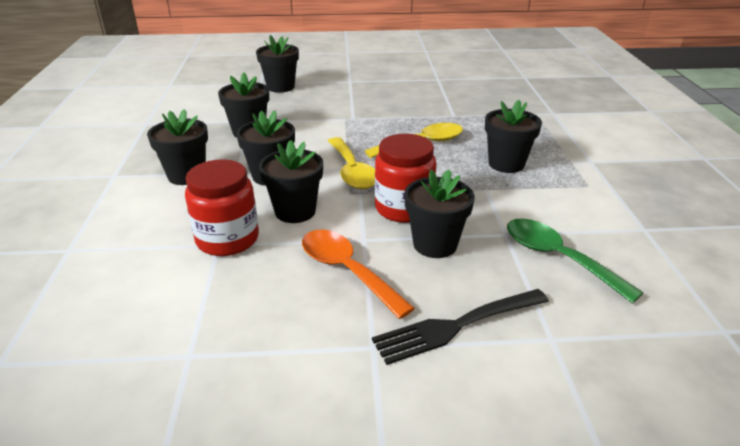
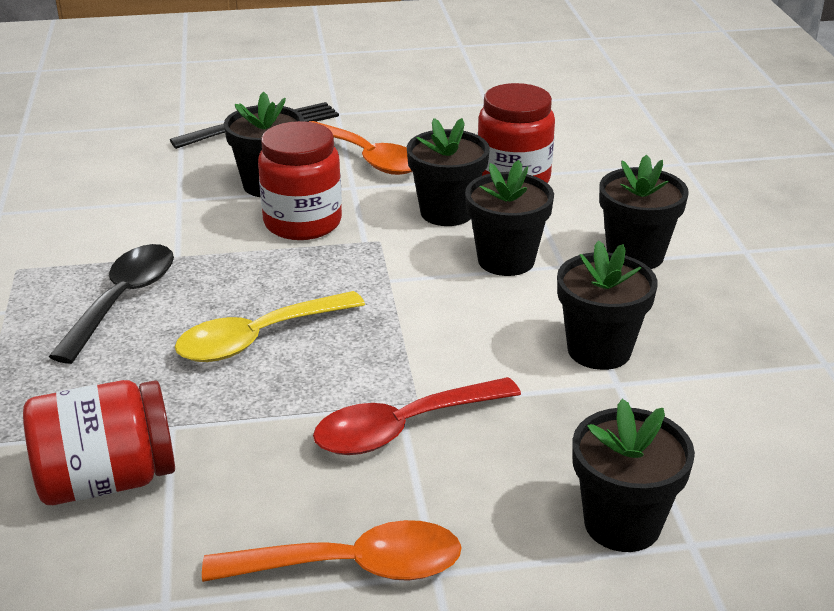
camera: 175 degrees right, 0 degrees up
yellow spoon [328,137,375,189] -> none
black flower pot [485,100,542,173] -> black spoon [48,244,174,364]
green spoon [507,219,643,303] -> none
none -> red jar [23,380,175,505]
none -> orange spoon [202,520,461,582]
none -> red spoon [313,377,521,455]

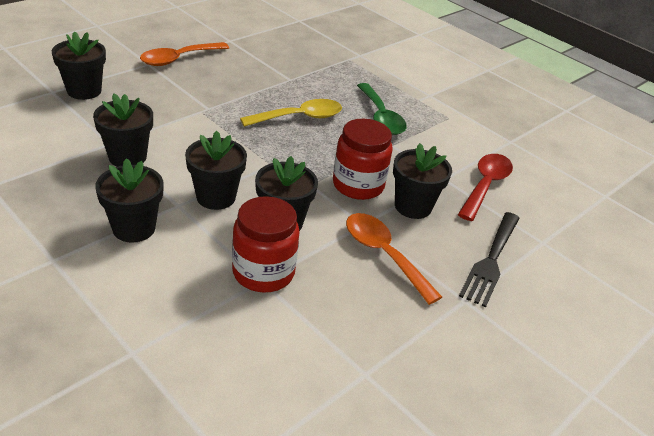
camera: 140 degrees right, 5 degrees up
red jar [23,380,175,505] -> none
black spoon [48,244,174,364] -> green spoon [357,83,407,135]
yellow spoon [175,291,365,362] -> yellow spoon turned 45 degrees clockwise [240,99,342,127]
orange spoon [309,121,413,175] -> orange spoon turned 45 degrees clockwise [346,213,442,305]
red spoon [313,377,521,455] -> red spoon moved to [458,154,513,221]

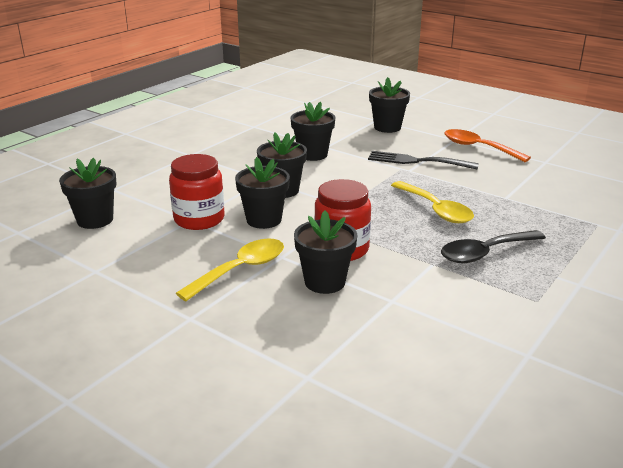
camera: 85 degrees right, 10 degrees down
black flower pot [95,158,164,243] -> black flower pot moved to [59,158,117,229]
orange spoon [346,213,442,305] -> yellow spoon [176,238,284,301]
green spoon [357,83,407,135] -> black spoon [441,230,546,263]
red spoon [458,154,513,221] -> none
black fork [459,212,520,307] -> black fork moved to [368,151,479,170]

